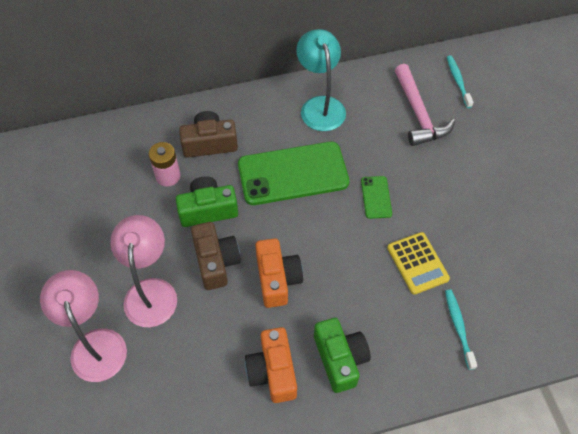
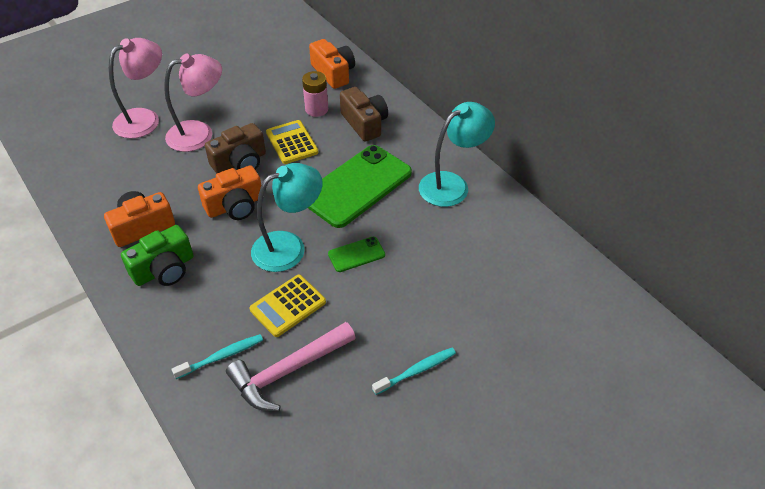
camera: 70 degrees right, 10 degrees down
green camera [176,176,238,227] -> yellow calculator [266,120,319,164]
green phone [238,142,349,205] -> green phone turned 75 degrees clockwise [308,145,412,228]
pink hammer [395,64,455,146] -> pink hammer moved to [226,322,356,411]
turquoise toothbrush [447,55,474,108] -> turquoise toothbrush moved to [372,348,456,395]
none -> turquoise lamp [251,163,323,272]
none -> orange camera [309,39,355,89]

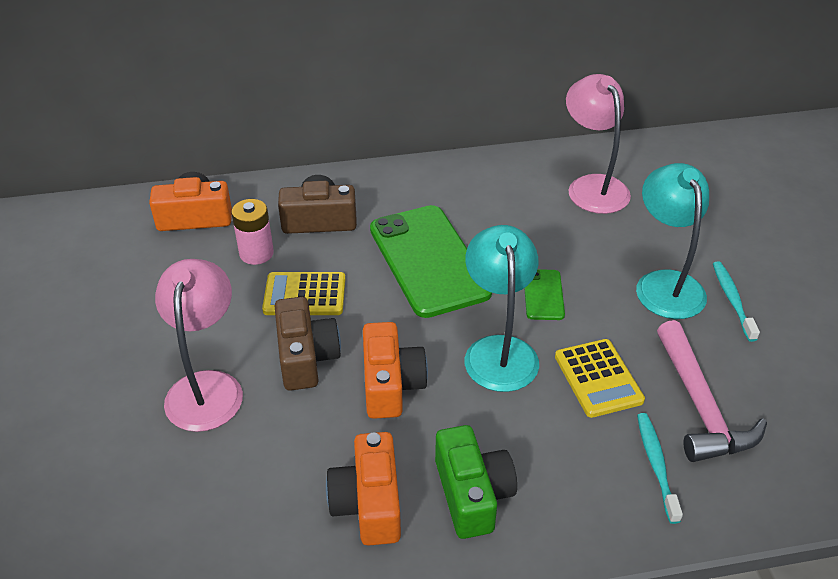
camera: 65 degrees left, 5 degrees down
pink lamp [109,38,162,139] -> pink lamp moved to [566,74,631,214]
turquoise lamp [419,102,495,207] -> turquoise lamp moved to [636,163,709,319]

